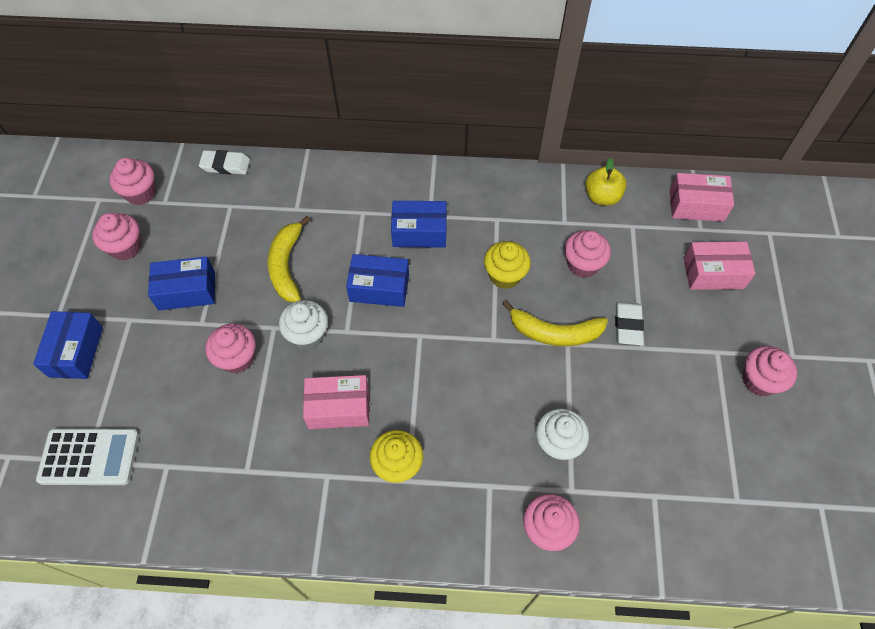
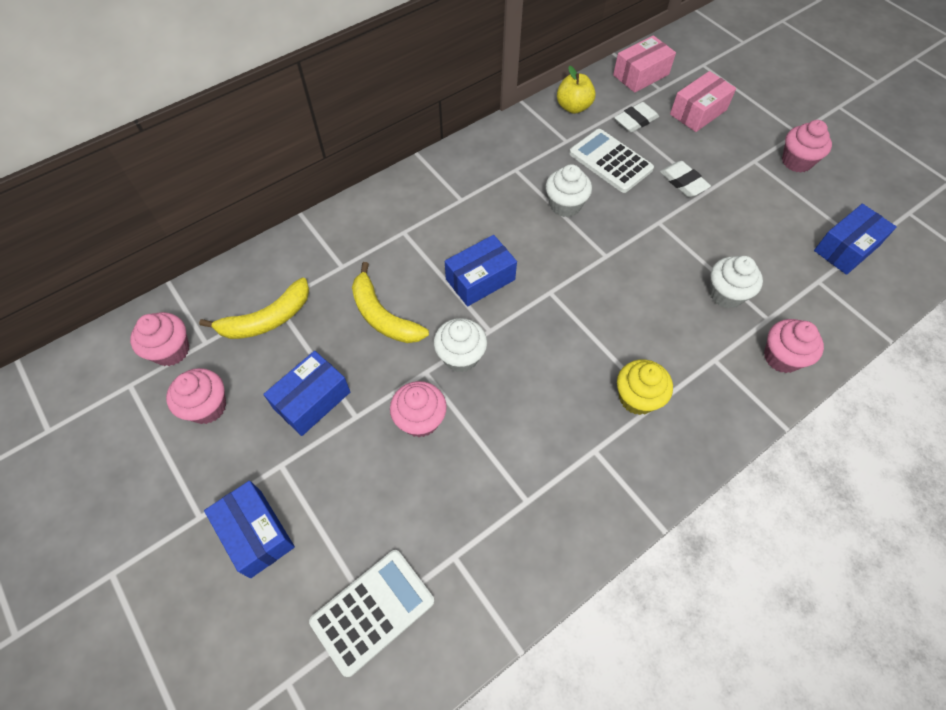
camera: 40 degrees left, 0 degrees up
white eraser [199,150,250,175] -> white eraser moved to [614,102,659,132]
pink box [303,375,369,429] -> none
blue box [391,201,447,248] -> blue box moved to [814,204,896,275]
yellow cupcake [484,241,531,289] -> white cupcake [546,164,592,217]
yellow banana [502,300,608,346] -> yellow banana moved to [199,278,309,339]
pink cupcake [564,230,611,278] -> white calculator [569,129,654,193]

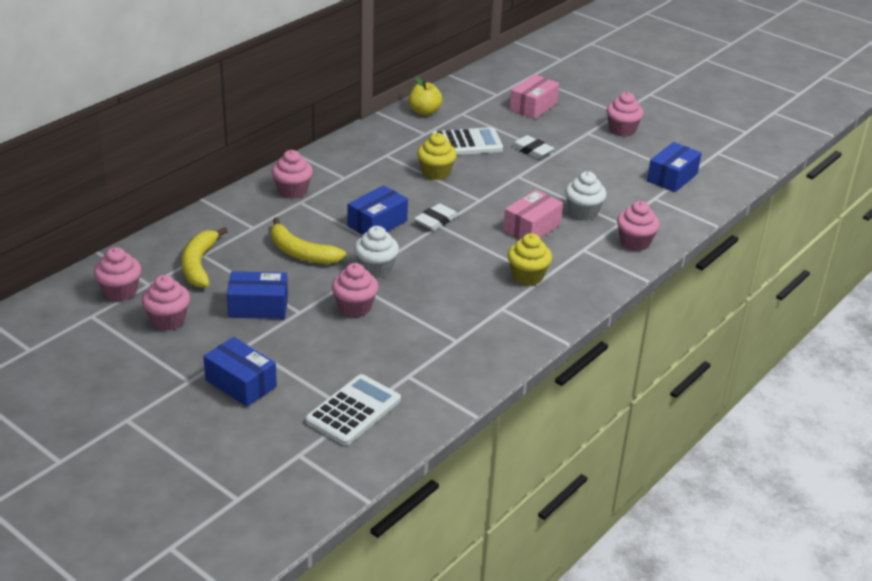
camera: 15 degrees left, 25 degrees down
yellow banana [199,278,309,339] -> yellow banana turned 135 degrees clockwise [181,227,228,288]
blue box [263,351,350,436] -> blue box turned 60 degrees clockwise [227,271,288,319]
white cupcake [546,164,592,217] -> yellow cupcake [417,133,457,180]
white calculator [569,129,654,193] -> white calculator turned 135 degrees clockwise [432,127,503,155]
pink box [613,35,676,93] -> pink box moved to [503,190,563,239]
white eraser [614,102,659,132] -> white eraser moved to [414,203,458,230]
none -> pink cupcake [272,150,313,199]

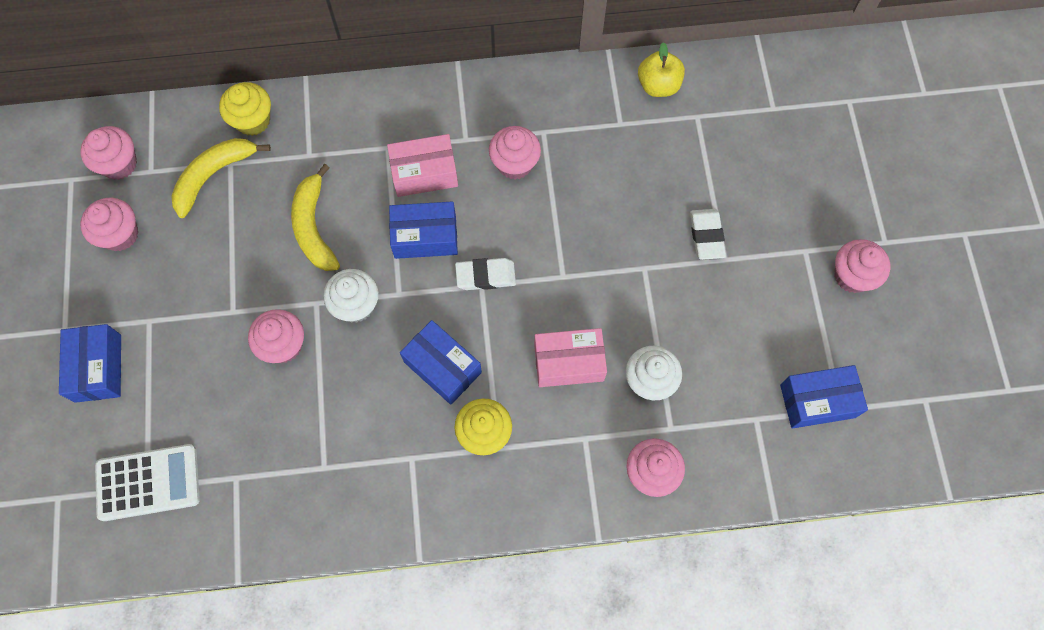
camera: 45 degrees right, 35 degrees up
blue box [227,271,288,319] -> blue box moved to [400,320,482,405]
pink cupcake [272,150,313,199] -> pink cupcake moved to [489,126,541,180]
yellow cupcake [417,133,457,180] -> yellow cupcake moved to [219,82,271,136]
white calculator [432,127,503,155] -> none
pink box [509,74,559,119] -> pink box moved to [387,134,458,197]

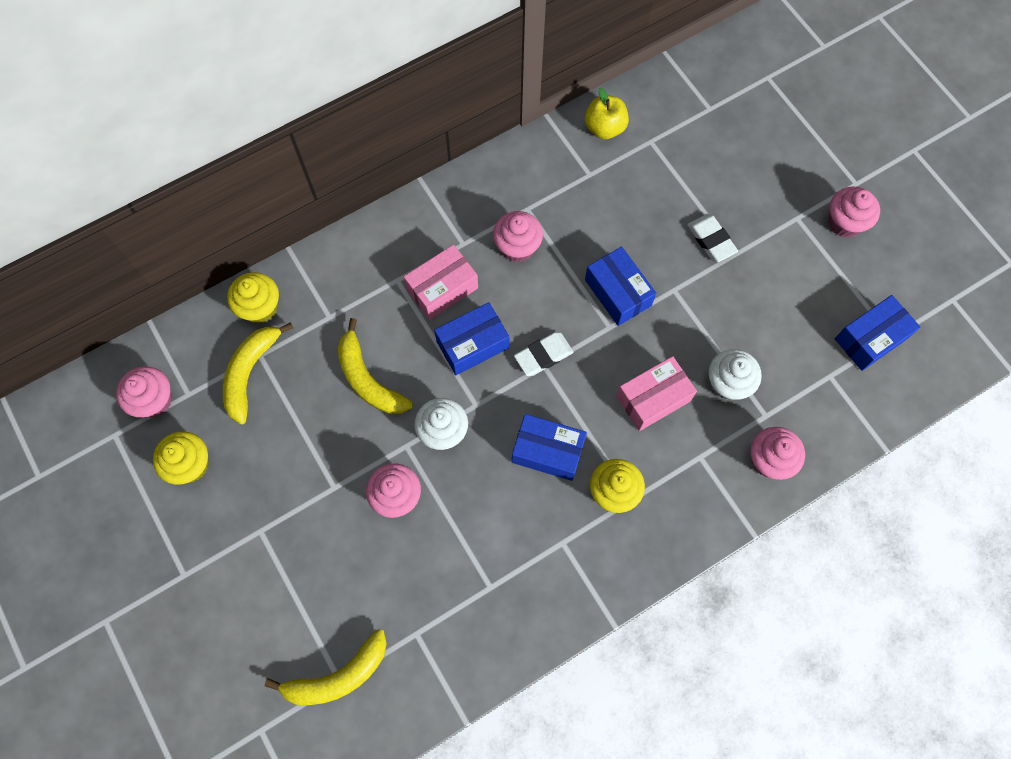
camera: 25 degrees left, 0 degrees up
blue box [59,324,121,403] -> blue box moved to [585,247,656,326]
pink cupcake [80,198,138,251] -> yellow cupcake [153,432,209,485]
white calculator [95,444,200,521] -> yellow banana [265,629,387,705]

